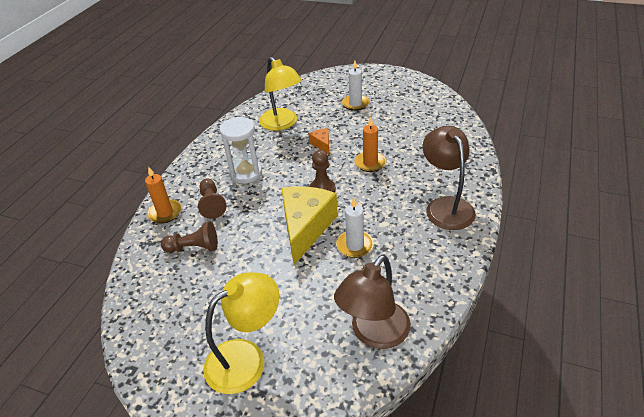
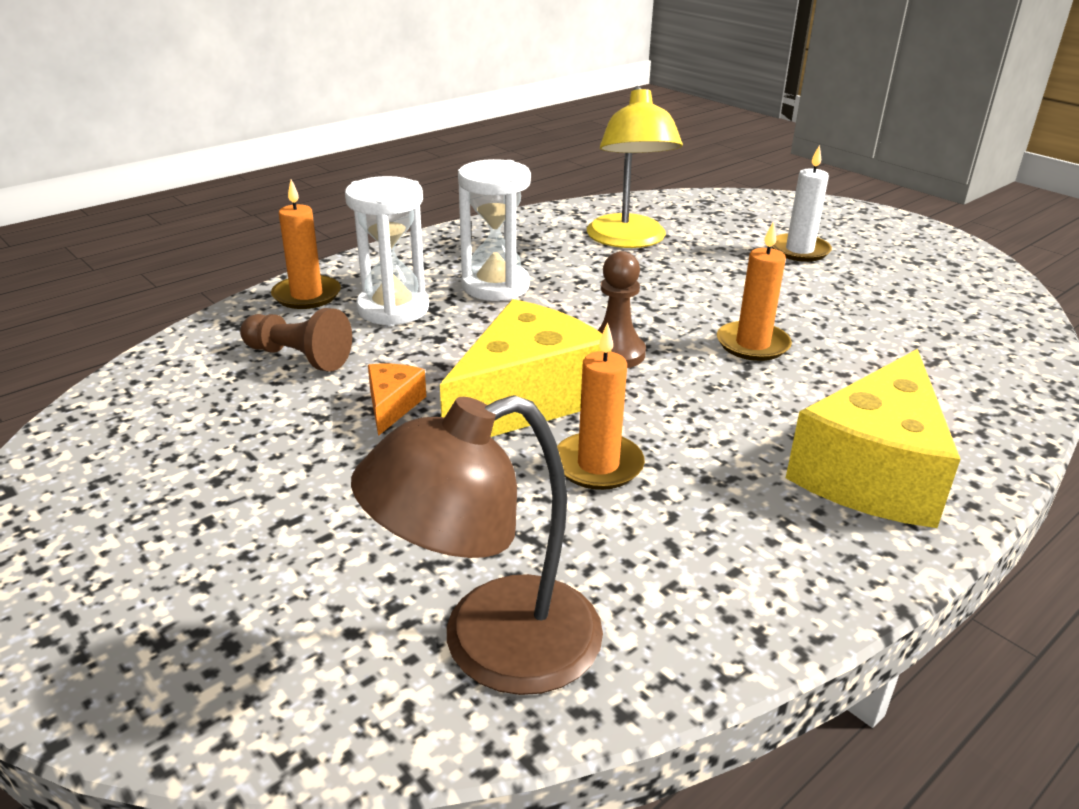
camera: 25 degrees right, 10 degrees down
brown pawn [198,179,226,219] -> white hourglass [345,176,429,326]
yellow lamp [203,272,279,394] -> none
orange cheese [309,128,329,155] -> orange cheese moved to [368,364,426,436]
white candle [336,198,374,258] -> orange candle [557,323,645,490]
brown lamp [423,126,476,230] -> yellow cheese [786,349,961,528]

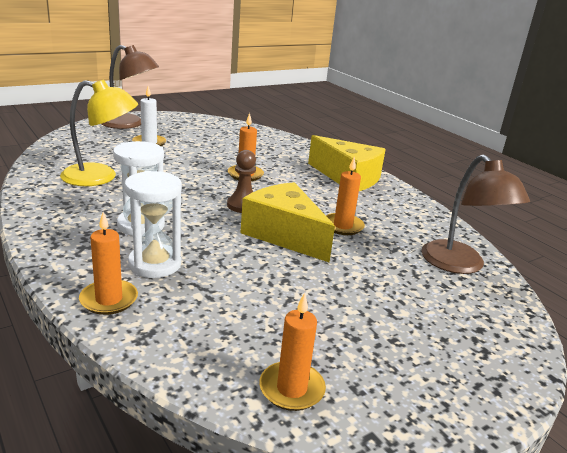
camera: 85 degrees left, 5 degrees down
brown pawn [240,308,352,372] -> none
orange cheese [368,364,426,436] -> none
none -> brown lamp [102,45,159,129]
none -> orange candle [259,293,326,411]

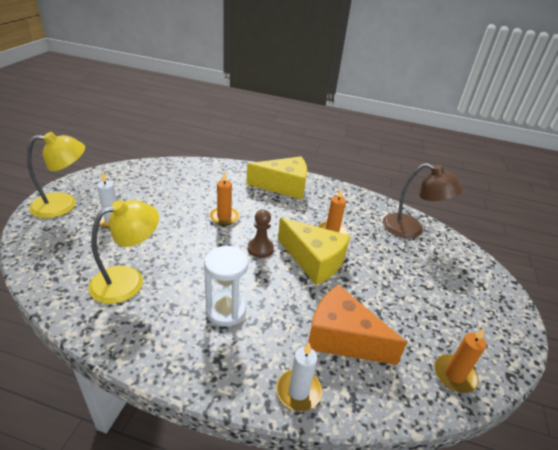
camera: 40 degrees left, 10 degrees up
orange candle [79,212,138,315] -> white candle [276,343,322,411]
brown lamp [102,45,159,129] -> yellow lamp [27,132,85,218]
white hourglass [124,171,182,278] -> none
yellow cheese [240,182,335,262] -> yellow cheese turned 150 degrees counterclockwise [278,217,350,285]
none -> orange cheese [308,284,407,365]

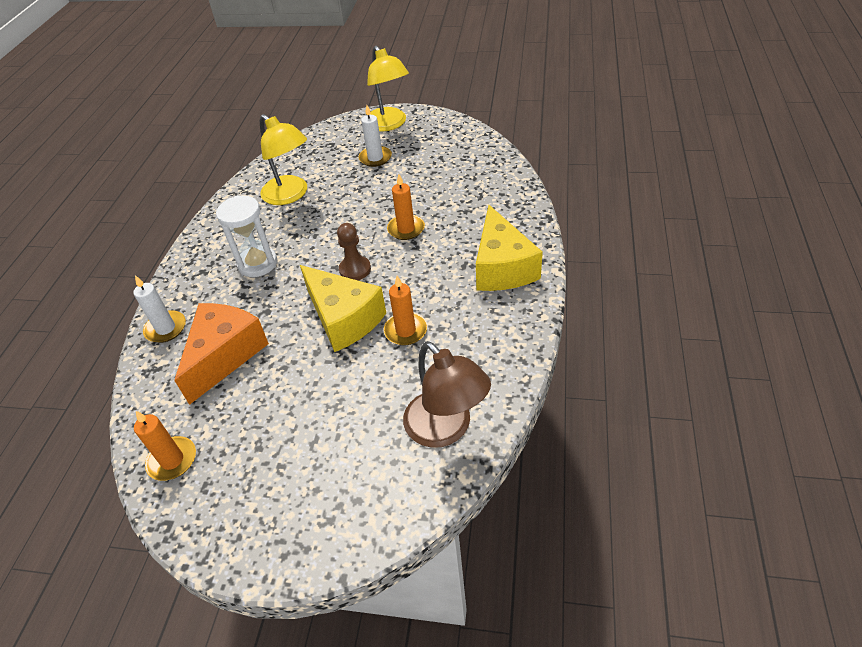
camera: 90 degrees right, 10 degrees up
yellow cheese [278,217,350,285] -> yellow cheese turned 75 degrees counterclockwise [300,265,386,352]
brown lamp [383,163,463,238] -> brown lamp turned 60 degrees counterclockwise [403,341,491,448]

